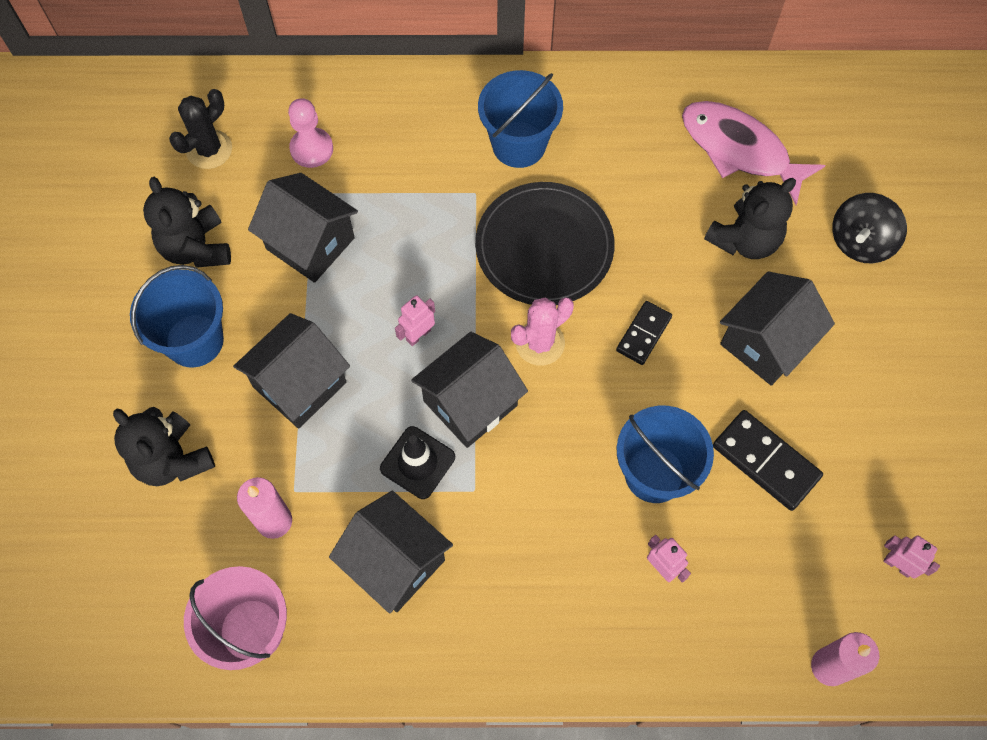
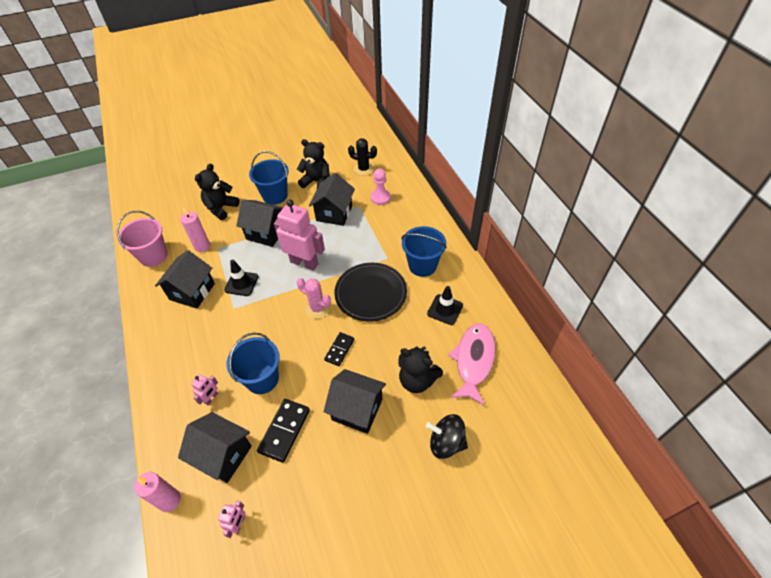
camera: 70 degrees right, 15 degrees down
black teddy bear [143,177,231,268] -> black teddy bear turned 60 degrees clockwise [297,139,330,188]
pink robot [395,295,435,346] -> pink robot [274,200,325,271], size x2.20
black house [411,332,528,448] -> black house moved to [178,412,252,483]
black domino [616,301,672,365] -> black domino turned 75 degrees counterclockwise [324,332,354,366]
none -> black traffic cone [427,286,463,325]

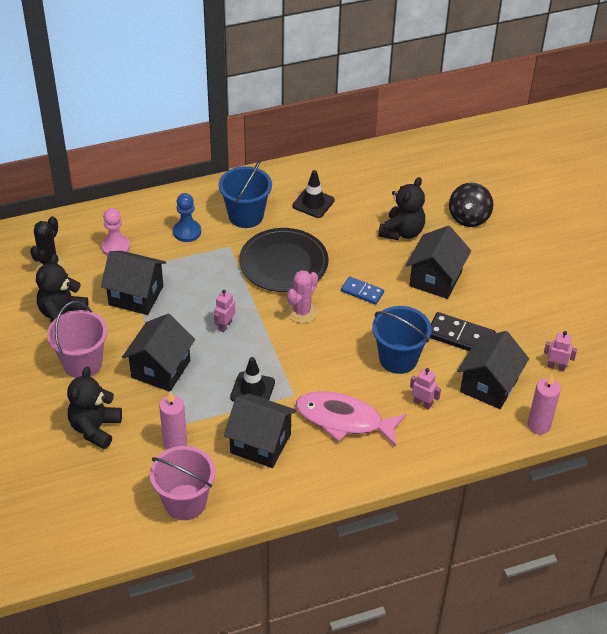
camera: 90 degrees left, 5 degrees down
black teddy bear [195,164,240,220] -> black teddy bear turned 75 degrees clockwise [67,367,122,449]
blue bucket [249,151,289,205] -> pink bucket [47,301,107,378]
pink robot [274,200,325,271] -> pink robot [214,290,235,332], size x0.46
black domino [324,332,354,366] -> blue domino [341,277,384,305]
pink fish [448,324,496,406] -> pink fish moved to [296,391,407,446]
none -> blue pawn [173,193,201,242]

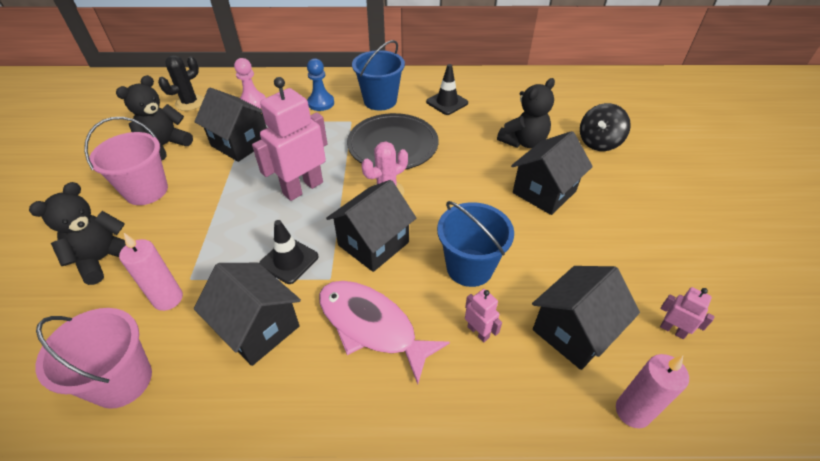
camera: 20 degrees right, 0 degrees up
black house [122,314,195,392] -> black house moved to [326,180,416,272]
pink robot [214,290,235,332] -> pink robot [252,77,327,201], size x2.20
blue domino [341,277,384,305] -> none
black domino [430,312,496,351] -> none

